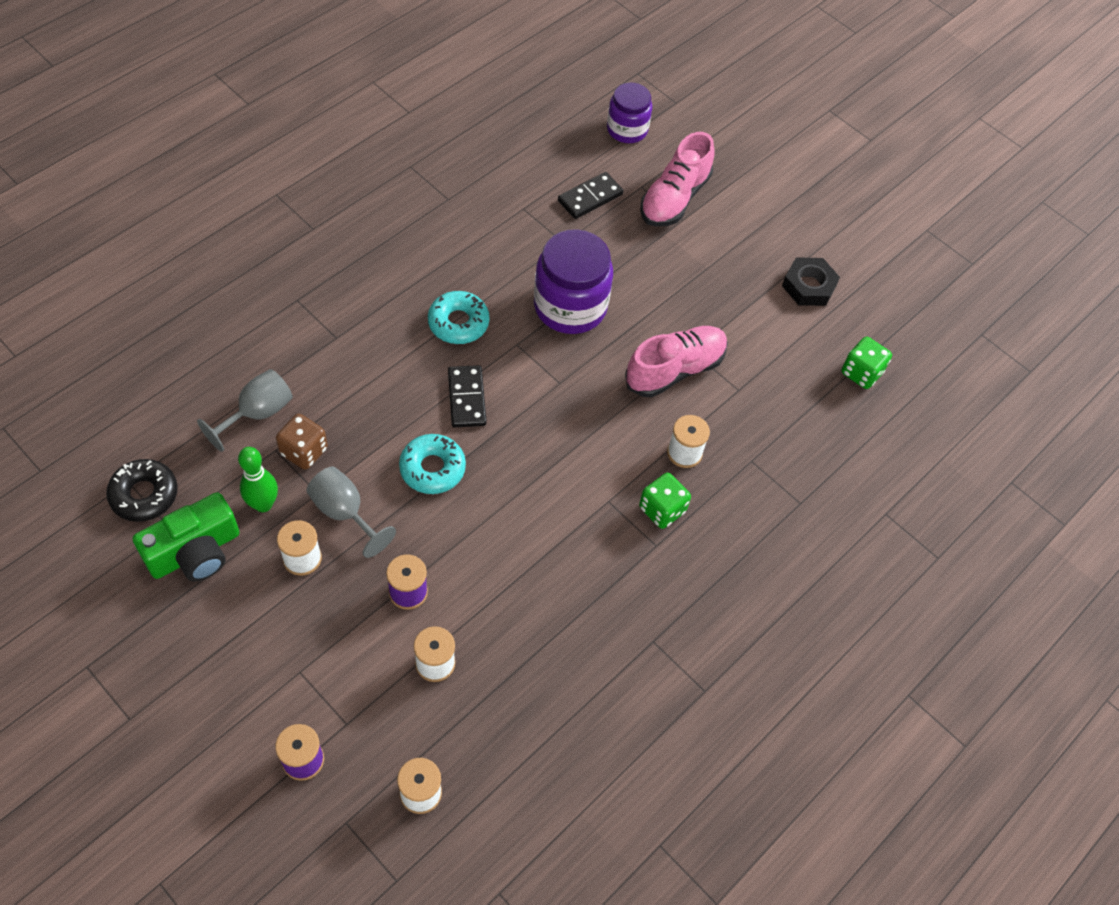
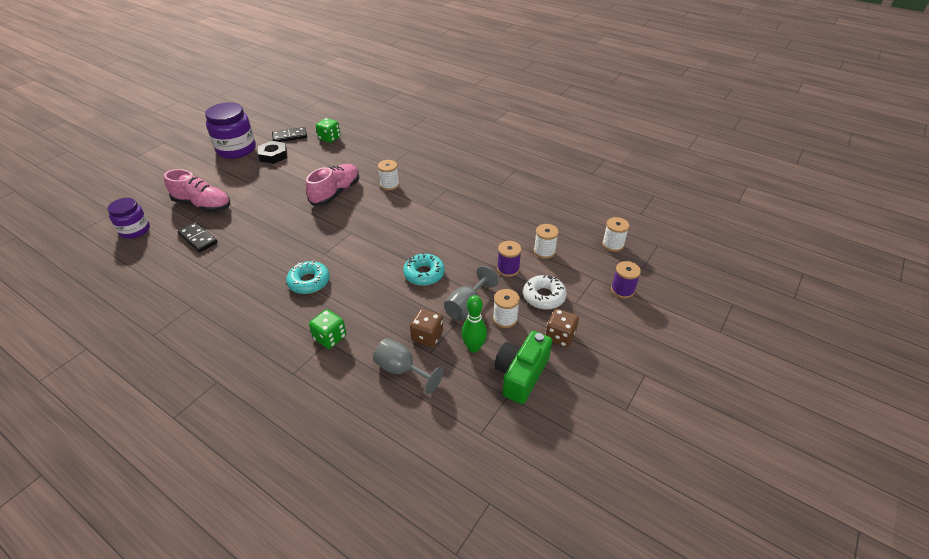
camera: 95 degrees left, 15 degrees down
black donut [106,459,178,522] -> none
green camera [133,492,240,582] -> green camera turned 105 degrees counterclockwise [494,331,552,404]
black domino [448,365,487,428] -> black domino moved to [272,127,307,142]
purple jar [534,229,613,334] -> purple jar moved to [205,102,256,159]
pink shoe [625,326,728,397] -> pink shoe turned 75 degrees clockwise [306,164,359,206]
green dice [639,473,691,529] -> green dice moved to [309,309,346,349]
none -> white donut [523,275,567,310]
none -> brown dice [545,309,579,347]

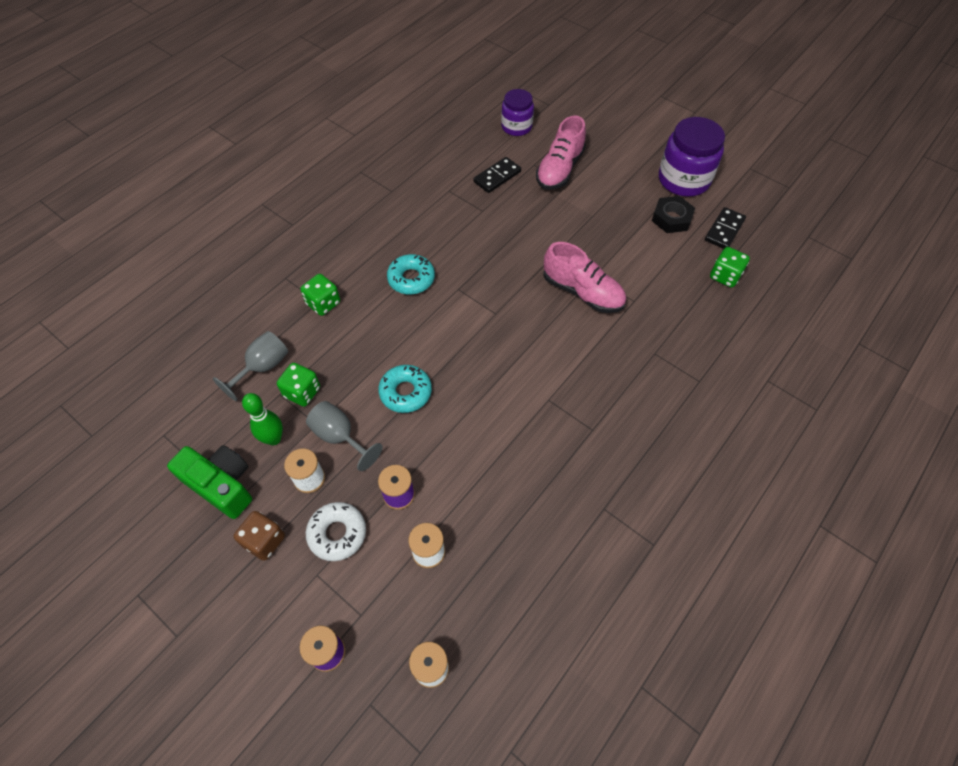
camera: 95 degrees right, 15 degrees up
black domino [272,127,307,142] -> black domino turned 45 degrees clockwise [705,207,746,249]
white spool [378,160,399,191] -> none
brown dice [410,309,443,347] -> green dice [277,363,320,407]

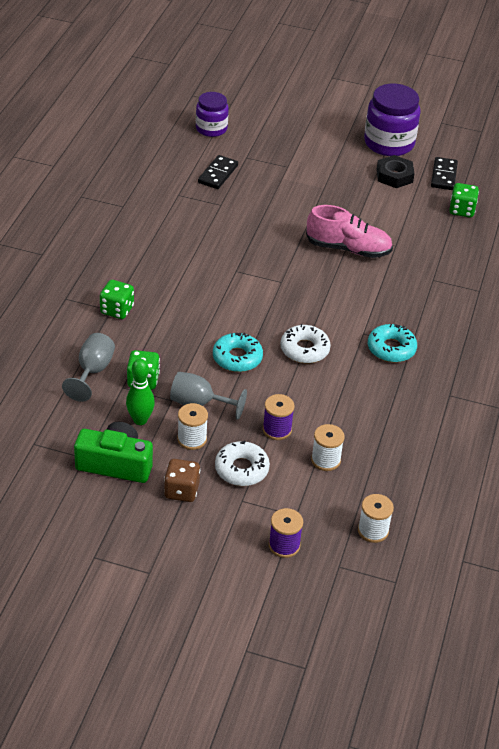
camera: 25 degrees left, 15 degrees down
turquoise donut [387,254,435,295] -> turquoise donut moved to [368,324,417,362]
pink shoe [536,115,586,190] -> none
none -> white donut [280,324,331,363]

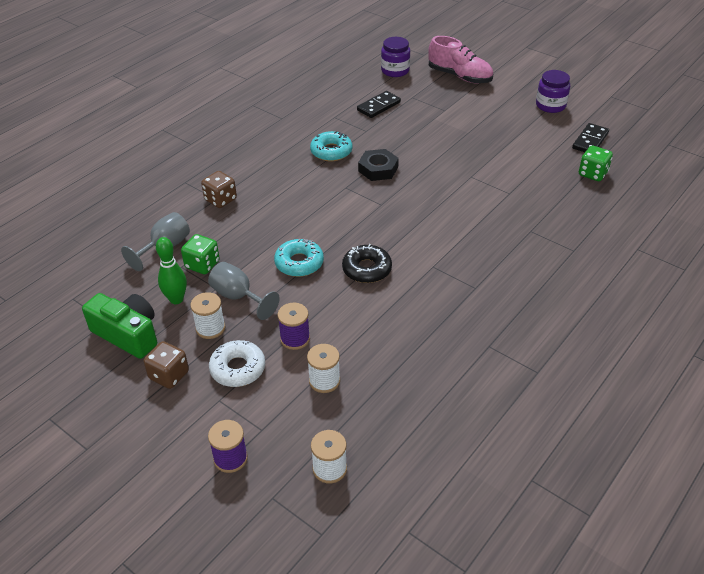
camera: 25 degrees right, 0 degrees up
green dice [100,280,134,319] -> brown dice [201,171,237,208]
white donut [280,324,331,363] -> black donut [342,244,392,283]
pink shoe [306,205,393,258] -> pink shoe moved to [428,36,493,84]
purple jar [364,84,421,156] -> purple jar [536,70,570,113], size x0.62
turquoise donut [368,324,417,362] -> turquoise donut moved to [310,131,352,161]
black nut [377,155,415,188] -> black nut moved to [358,149,399,181]

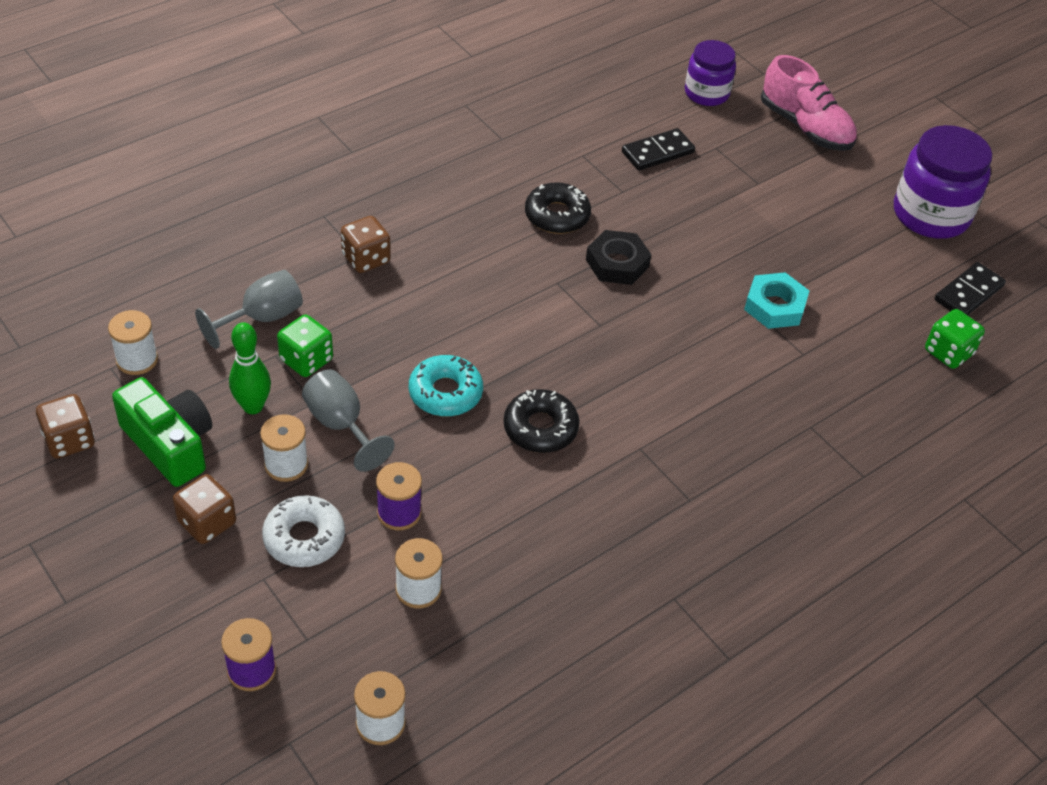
camera: 10 degrees right, 5 degrees up
turquoise donut [310,131,352,161] -> black donut [525,182,591,234]
purple jar [536,70,570,113] -> purple jar [894,125,992,238], size x1.60
none -> brown dice [36,394,95,459]
none -> white spool [108,310,158,375]
none -> turquoise nut [744,272,809,329]

